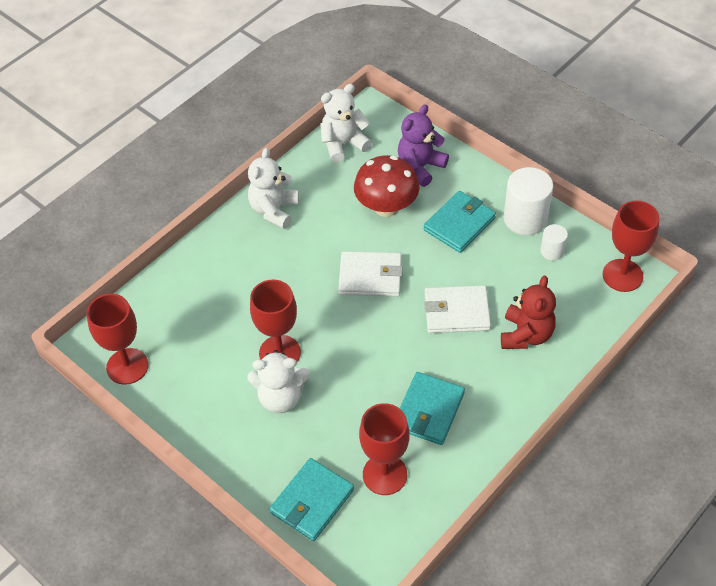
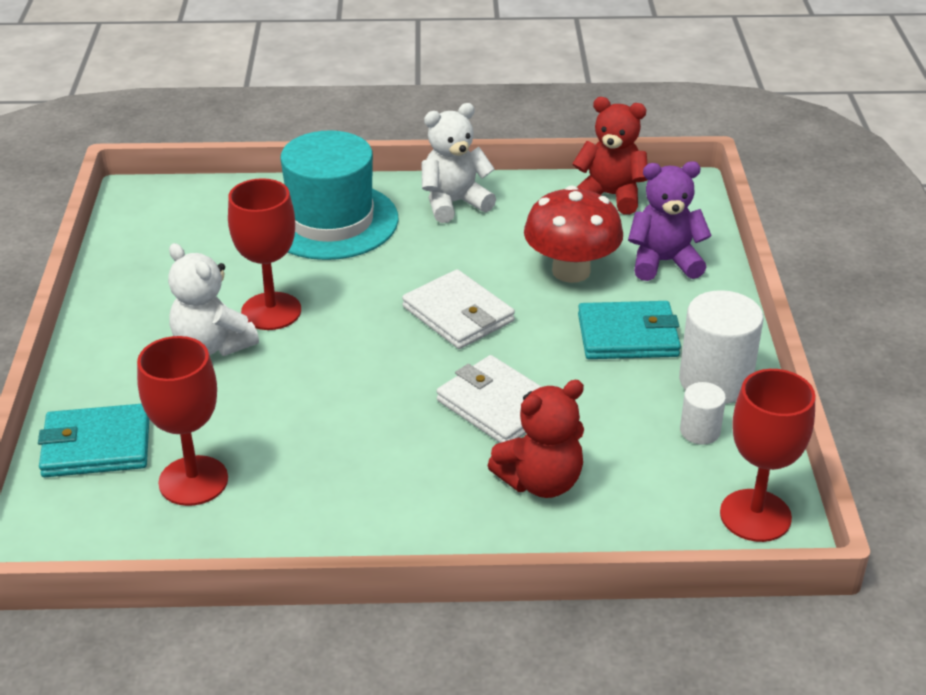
camera: 45 degrees right, 15 degrees down
red goblet [87,294,149,385] -> none
white teddy bear [320,84,372,163] -> red teddy bear [573,97,648,215]
turquoise wallet [400,372,465,445] -> none
none -> turquoise hat [280,130,399,260]

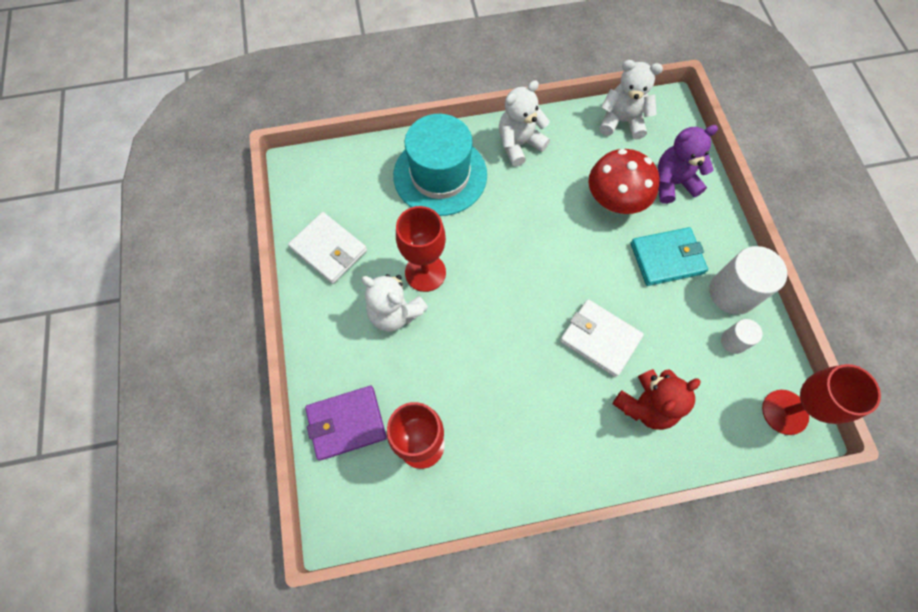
camera: 10 degrees left, 30 degrees up
turquoise wallet [38,404,149,477] -> purple wallet [305,386,387,461]
white wallet [402,269,515,349] -> white wallet moved to [288,212,367,284]
red teddy bear [573,97,648,215] -> white teddy bear [600,60,663,140]

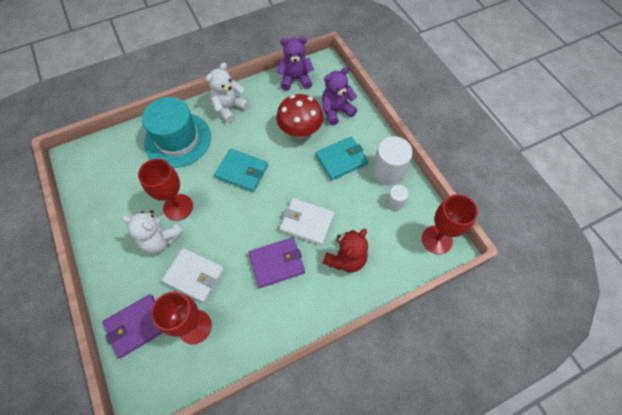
camera: 15 degrees left, 5 degrees down
white wallet [288,212,367,284] -> white wallet moved to [162,248,224,303]
white teddy bear [600,60,663,140] -> purple teddy bear [277,36,314,91]
none -> turquoise wallet [214,149,268,192]
none -> purple wallet [248,237,305,288]

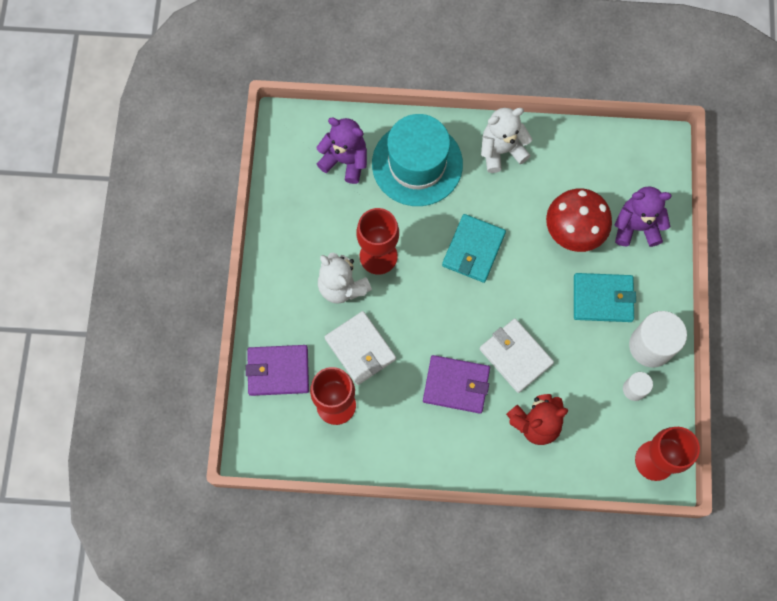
camera: 30 degrees right, 10 degrees up
turquoise wallet [214,149,268,192] -> turquoise wallet turned 60 degrees clockwise [442,214,506,283]
purple teddy bear [277,36,314,91] -> purple teddy bear moved to [316,117,367,184]

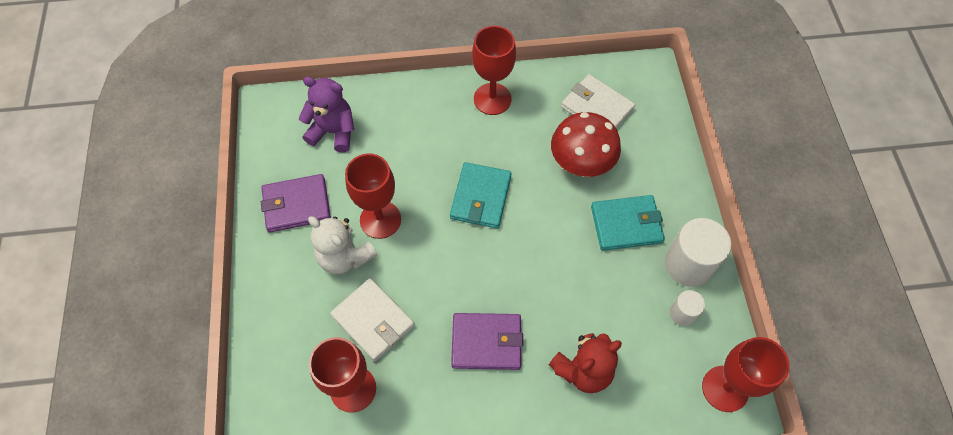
camera: 10 degrees left, 10 degrees down
purple wallet [246,345,309,396] -> purple wallet moved to [261,174,331,232]
turquoise hat [372,114,463,206] -> none
white wallet [480,319,554,393] -> white wallet moved to [561,74,635,129]
white teddy bear [481,108,532,173] -> red goblet [472,26,516,115]
purple teddy bear [614,186,672,247] -> none

